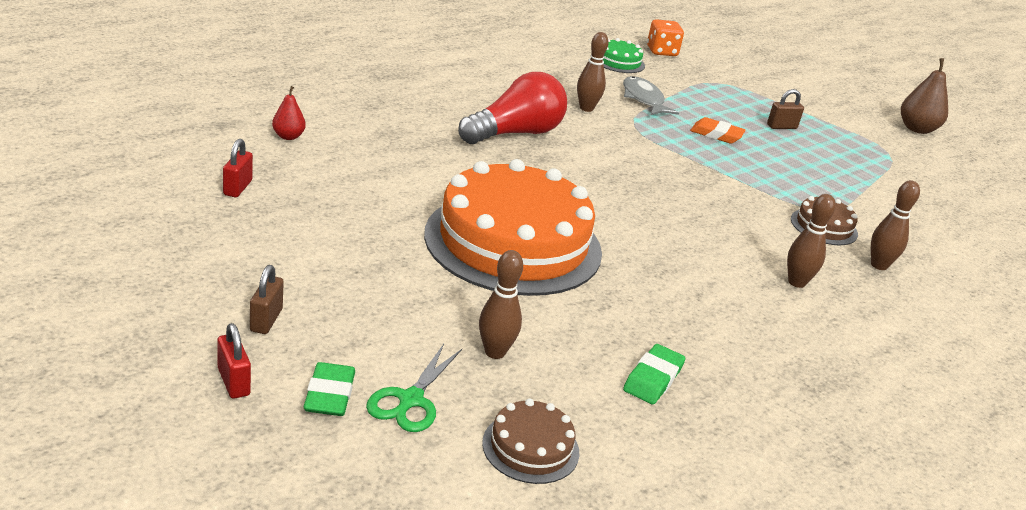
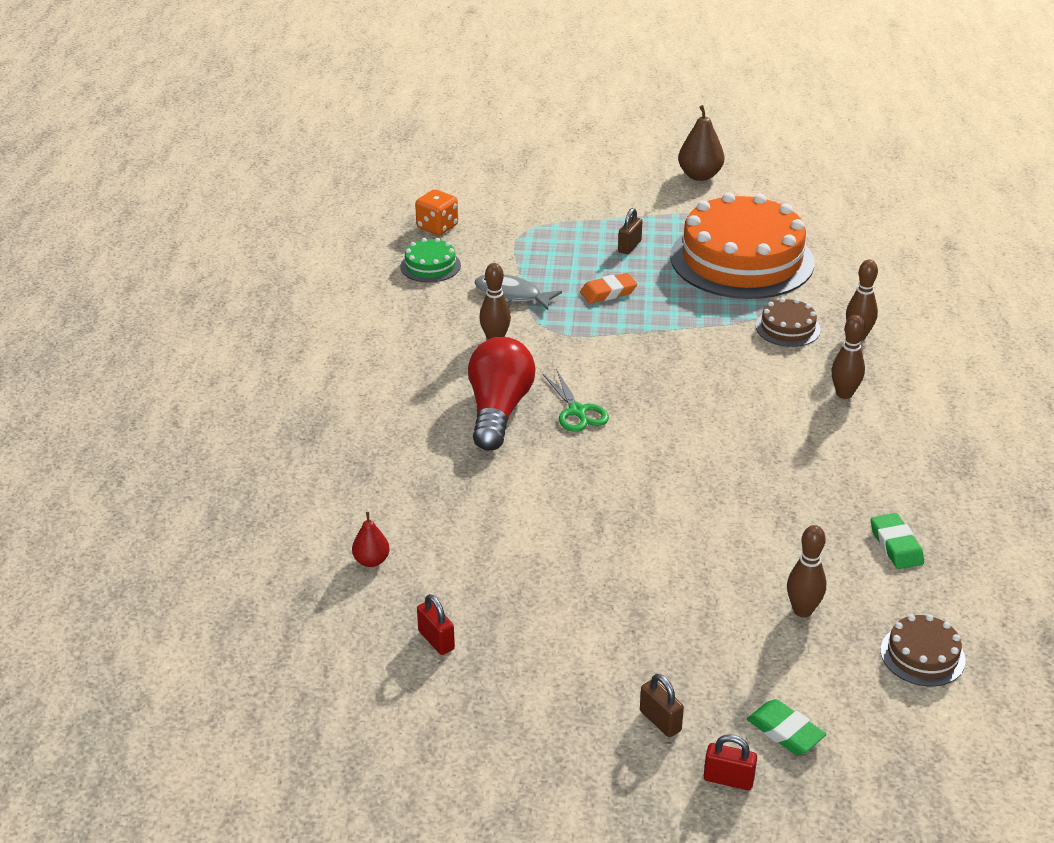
camera: 40 degrees left, 5 degrees up
green scissors [366,344,462,432] -> green scissors moved to [543,369,609,432]
orange cake [424,159,602,296] -> orange cake moved to [670,192,814,299]

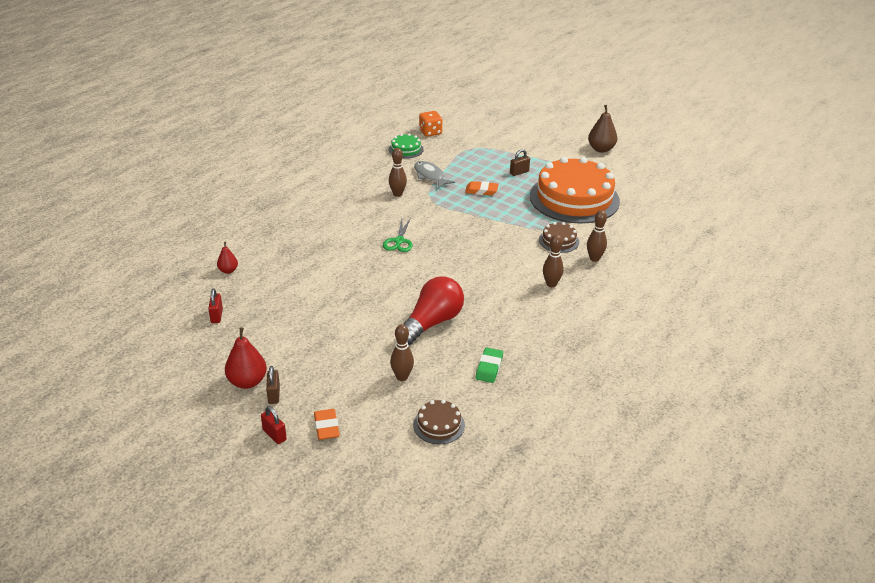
camera: 30 degrees right, 0 degrees up
red light bulb [468,337,536,450] -> red light bulb moved to [403,276,464,345]
green eraser [747,699,827,755] -> orange eraser [314,409,340,440]
none -> red pear [225,328,267,389]

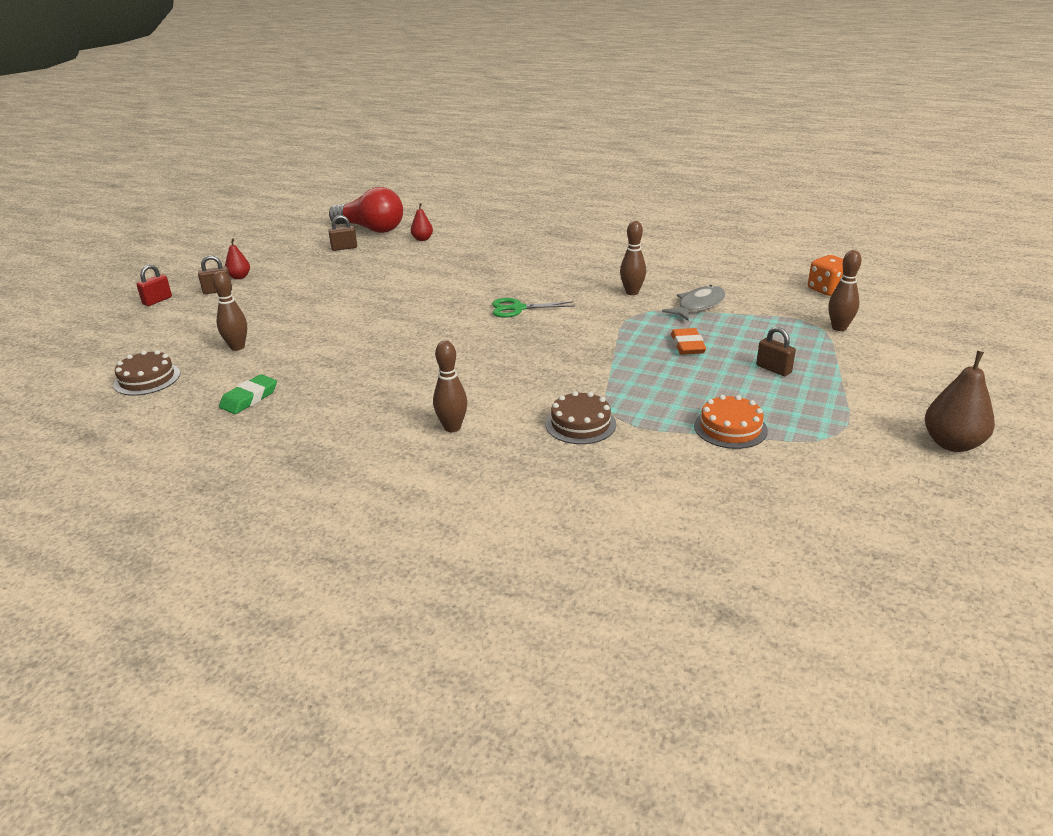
camera: 80 degrees right, 5 degrees down
red padlock [208,288,223,323] -> brown padlock [328,215,357,251]
red pear [225,328,267,389] -> red pear [225,239,250,279], size x0.58
orange eraser [314,409,340,440] -> none
green cake [389,133,424,159] -> none
red light bulb [403,276,464,345] -> red light bulb moved to [329,187,403,233]
green eraser [476,348,503,383] -> green eraser turned 60 degrees counterclockwise [219,374,277,414]
orange cake [530,157,620,224] -> orange cake [694,395,768,449], size x0.42
brown bowling pin [587,210,607,262] -> brown bowling pin moved to [829,250,862,331]

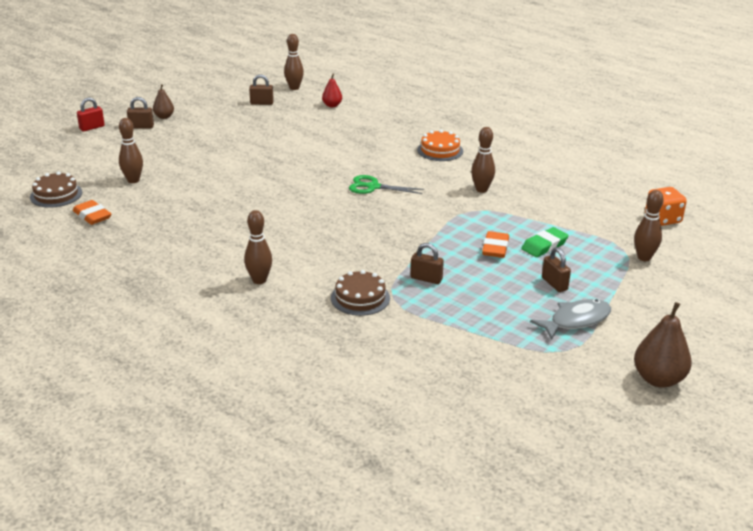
camera: 15 degrees right, 0 degrees up
green eraser [219,374,277,414] -> green eraser moved to [521,227,569,257]
red pear [225,239,250,279] -> brown pear [153,84,174,119]
red light bulb [329,187,403,233] -> brown bowling pin [284,34,304,90]
grey fish [662,285,726,321] -> grey fish moved to [530,299,611,340]
orange cake [694,395,768,449] -> orange cake moved to [417,130,463,161]
none -> orange eraser [73,200,111,225]
none -> brown padlock [410,243,444,284]

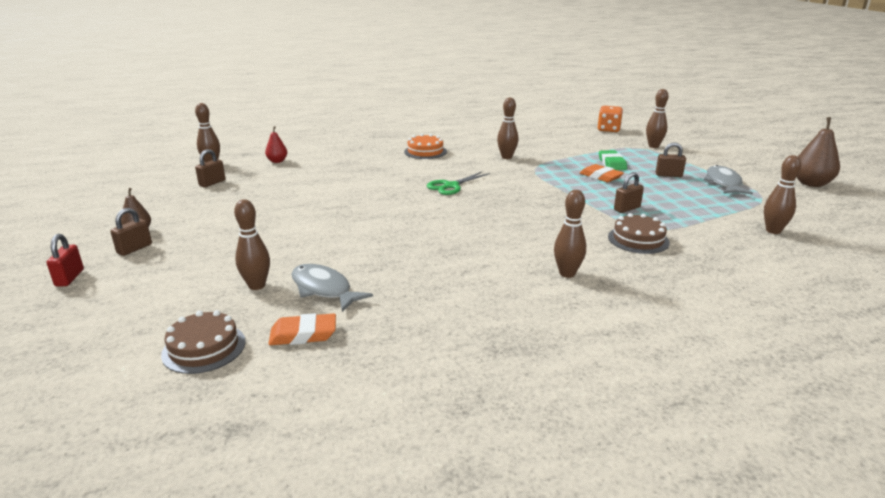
camera: 55 degrees left, 5 degrees down
none -> grey fish [292,264,373,312]
none -> brown bowling pin [764,155,801,234]

